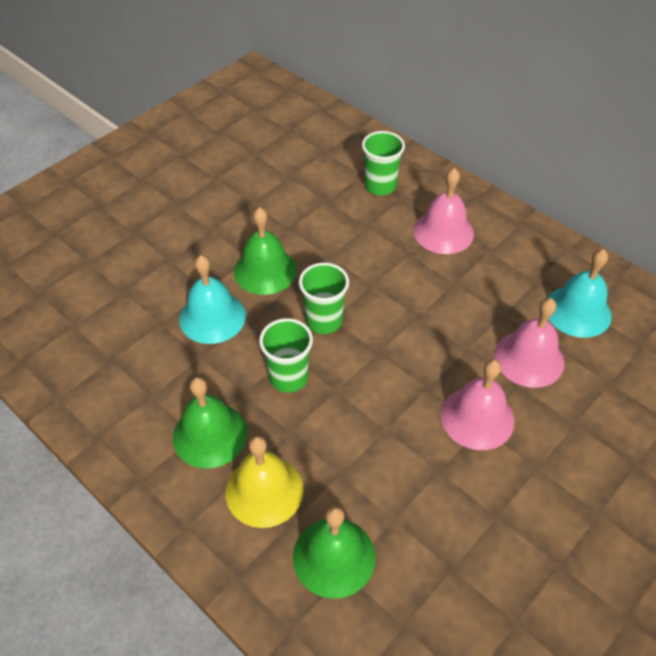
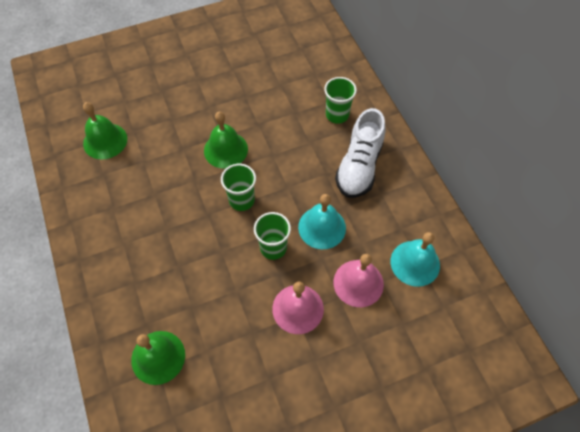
camera: 25 degrees right, 10 degrees up
green bell [173,377,247,469] -> green bell moved to [83,102,127,160]
turquoise bell [179,255,246,344] -> turquoise bell moved to [298,194,346,249]
yellow bell [225,436,304,528] -> none
green cup [259,318,313,392] -> green cup moved to [254,212,291,260]
pink bell [413,168,474,254] -> white shoe [335,108,386,198]

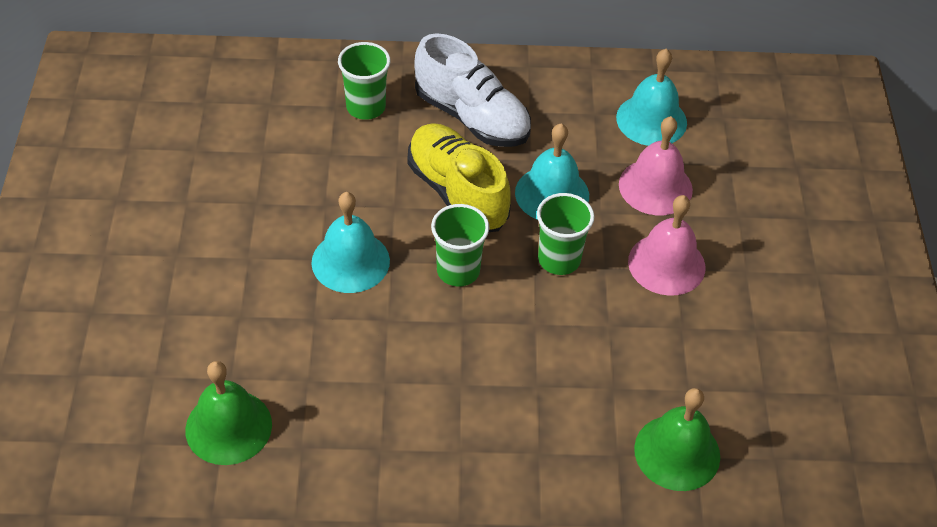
camera: 70 degrees left, 10 degrees down
green bell [204,111,248,169] -> turquoise bell [311,192,390,293]
none -> yellow shoe [408,123,511,232]

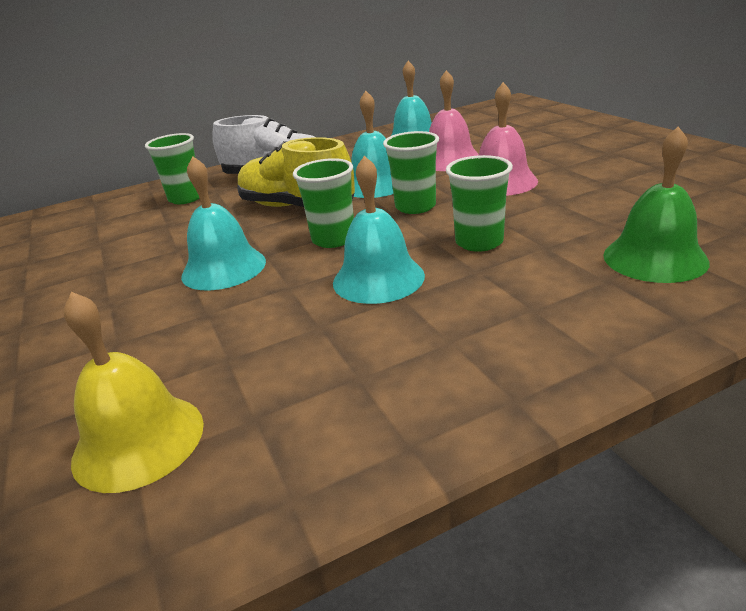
camera: 20 degrees left, 20 degrees down
green bell [185,361,272,465] -> yellow bell [64,292,204,493]
none -> turquoise bell [333,156,425,304]
none -> green cup [446,155,513,252]

